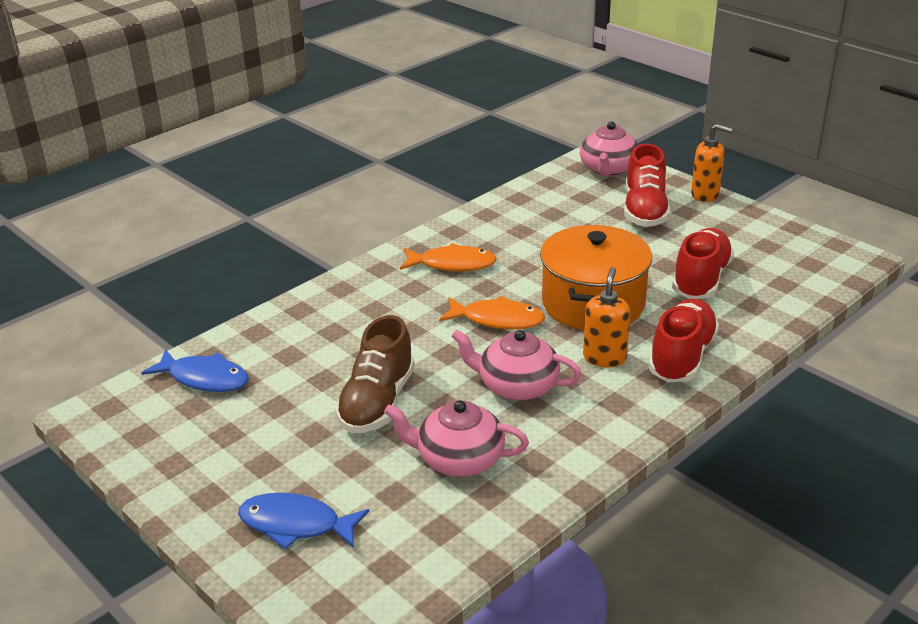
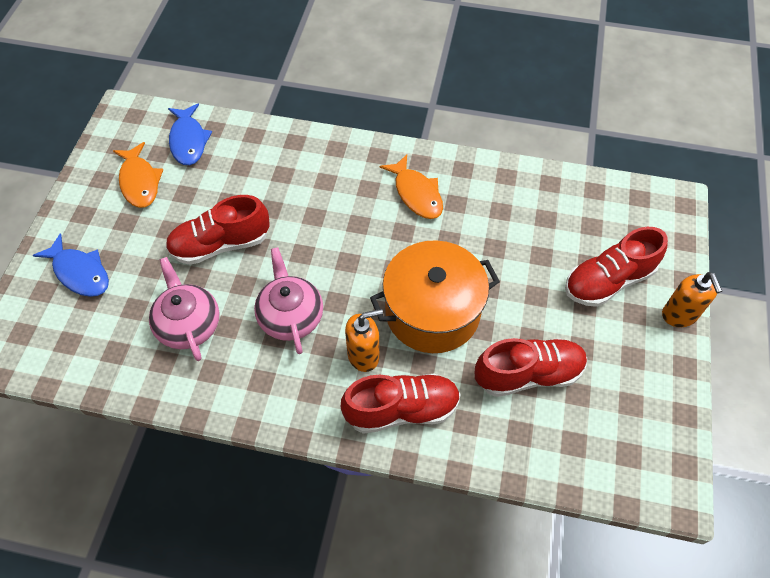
camera: 55 degrees right, 25 degrees up
blue fish [238,493,369,549] -> blue fish turned 150 degrees clockwise [32,233,109,297]
brown shoe [335,315,415,433] -> red shoe [166,195,270,265]
orange fish [439,296,545,329] -> orange fish moved to [113,142,163,208]
pink teapot [580,122,638,176] -> none

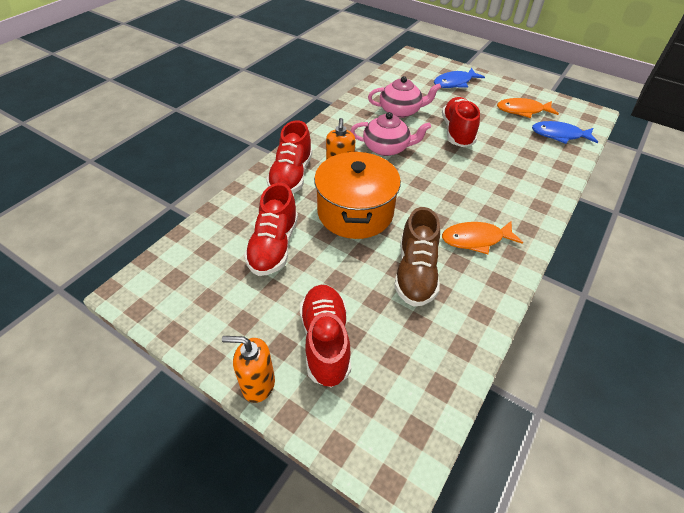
camera: 110 degrees right, 10 degrees down
none -> brown shoe [394,207,440,307]

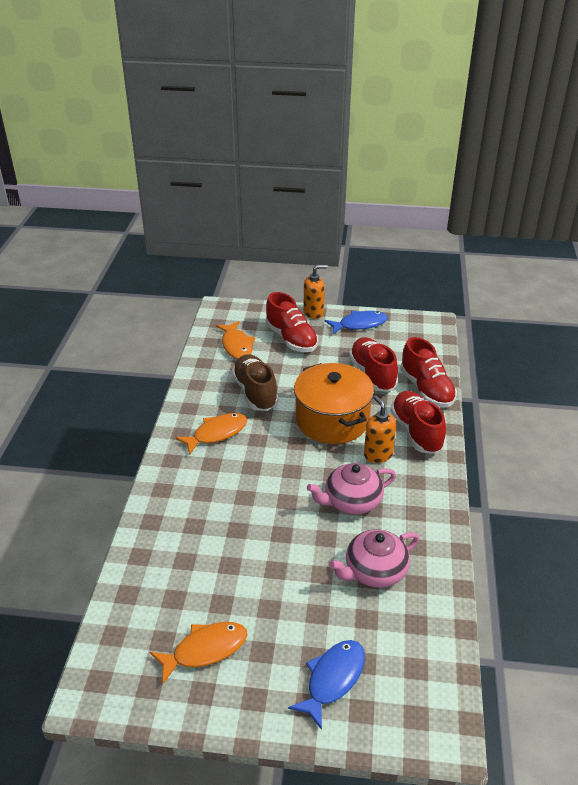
camera: 155 degrees right, 10 degrees down
red shoe [442,97,480,147] -> red shoe moved to [400,337,457,408]
blue fish [532,121,598,144] -> blue fish moved to [325,311,388,334]
none -> orange fish [216,321,255,359]

